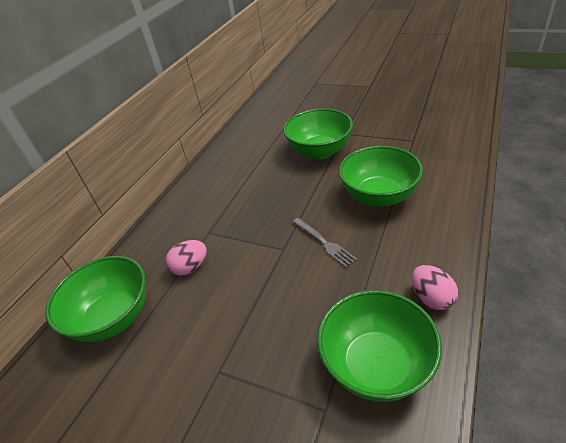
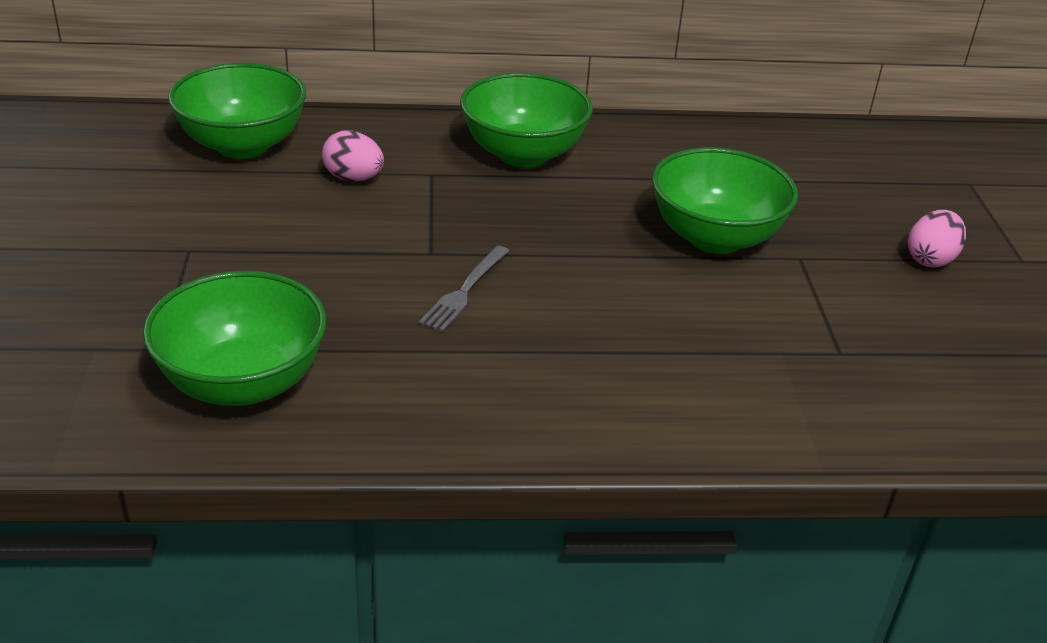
camera: 55 degrees right, 5 degrees down
green bowl [339,146,423,207] -> green bowl moved to [460,73,593,168]
pink egg [412,265,458,310] -> pink egg moved to [908,210,966,267]

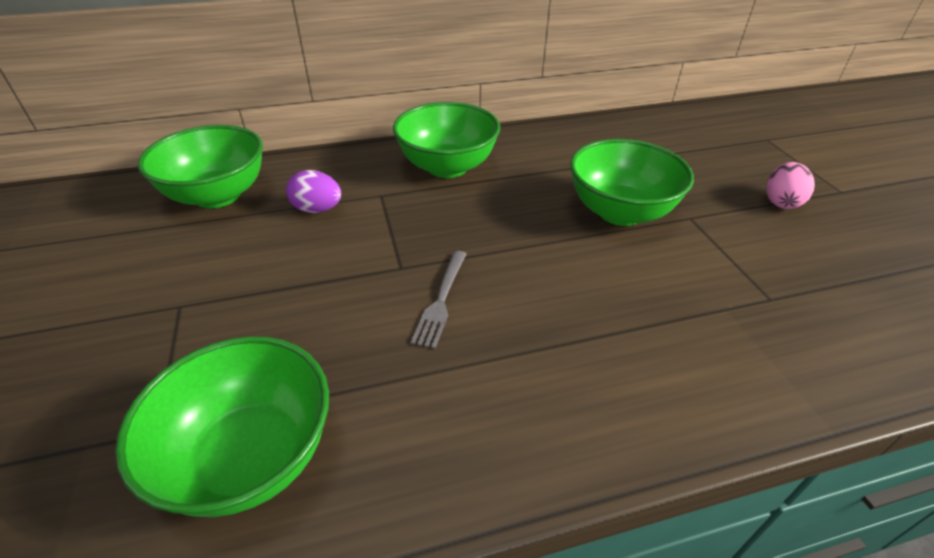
camera: 10 degrees left, 5 degrees up
pink egg [322,130,384,181] -> purple egg [286,170,341,213]

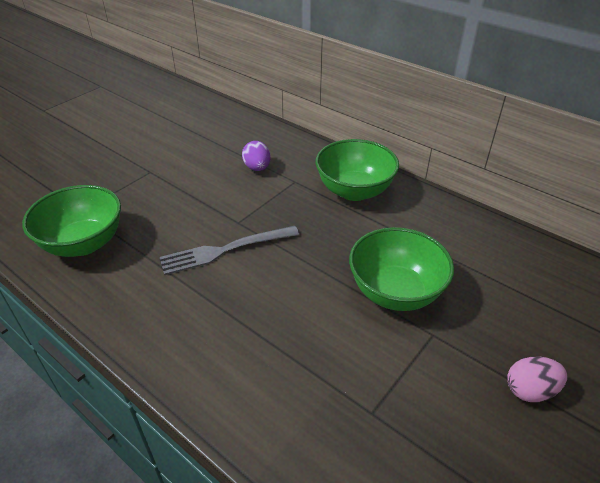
camera: 55 degrees right, 0 degrees up
green bowl [138,125,263,208] -> none
grey fork [411,251,466,349] -> grey fork [160,226,299,275], size x1.57

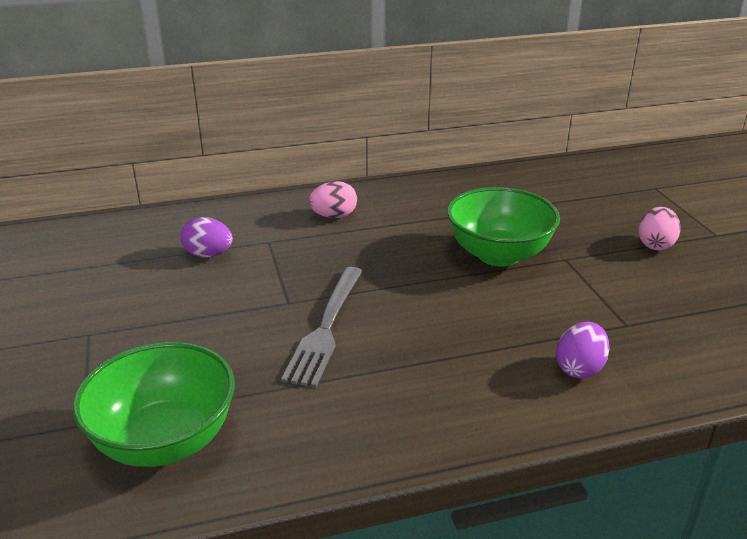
camera: 55 degrees left, 10 degrees down
green bowl [316,139,399,201] -> pink egg [309,181,357,218]
none -> purple egg [556,322,610,379]

